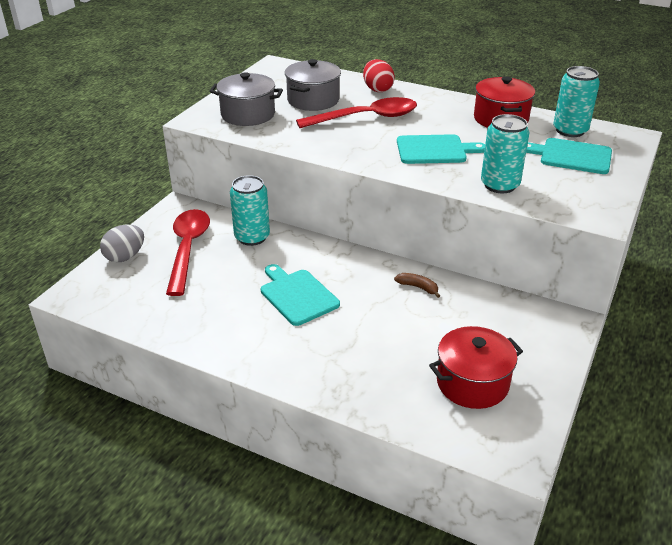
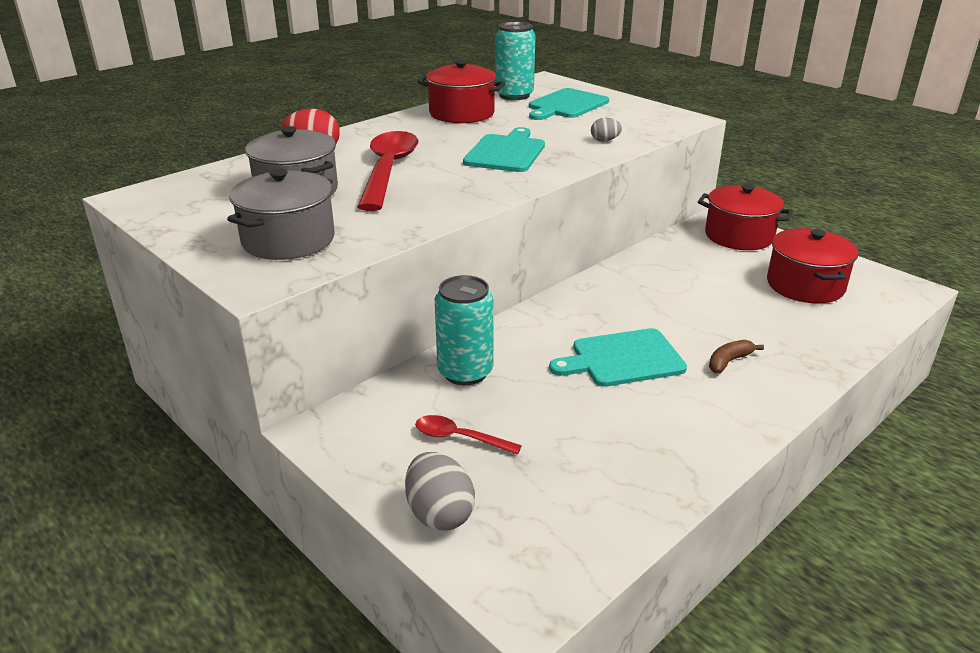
camera: 70 degrees left, 5 degrees down
red spoon [166,209,210,296] -> red spoon [415,415,522,455], size x0.49
brown banana [394,273,440,298] -> brown banana moved to [709,340,764,373]
turquoise can [481,114,530,193] -> grey egg [591,118,622,142]
none -> red pot [698,184,793,250]

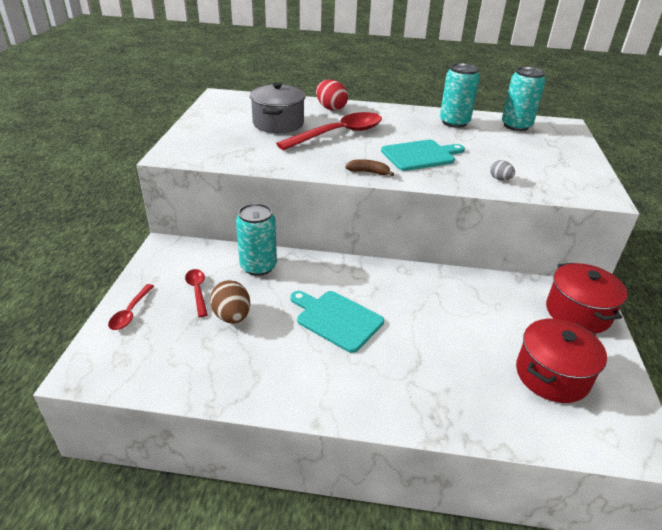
camera: 50 degrees right, 5 degrees up
grey pot [227,169,335,260] -> none
grey egg [405,452,475,531] -> red spoon [108,284,154,330]
red pot [417,60,506,123] -> turquoise can [440,63,480,128]
turquoise cutting board [529,88,609,120] -> none
brown banana [709,340,764,373] -> brown banana moved to [345,159,394,176]
none -> brown egg [210,280,250,324]

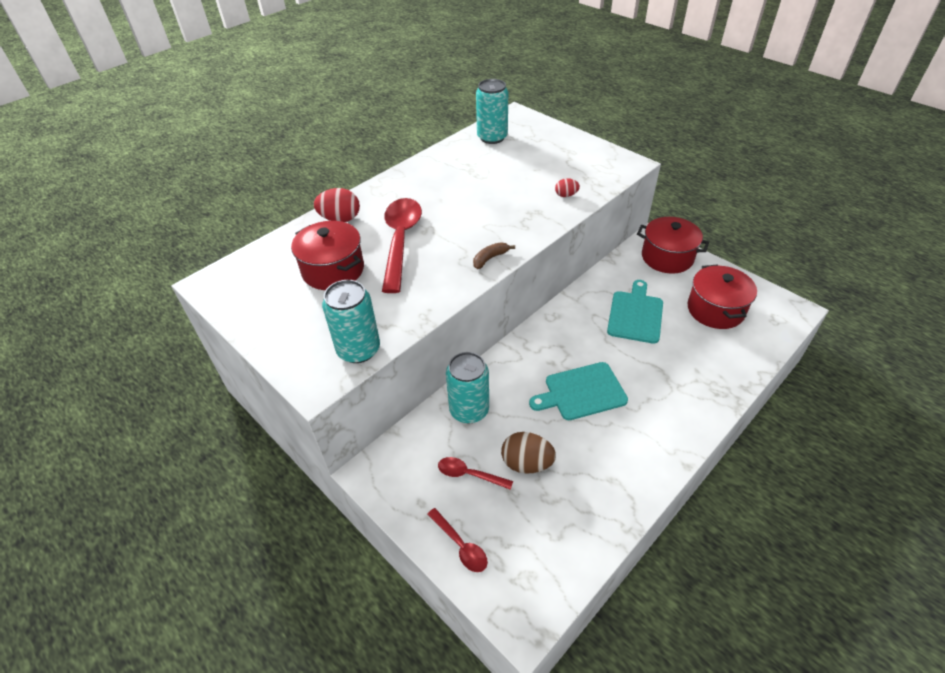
camera: 50 degrees left, 10 degrees up
grey pot [250,82,305,133] -> red pot [291,221,364,290]
turquoise cutting board [381,140,465,171] -> turquoise cutting board moved to [607,280,663,344]
turquoise can [440,63,480,128] -> turquoise can moved to [322,280,380,363]
grey egg [490,160,515,181] -> red egg [555,178,580,197]

